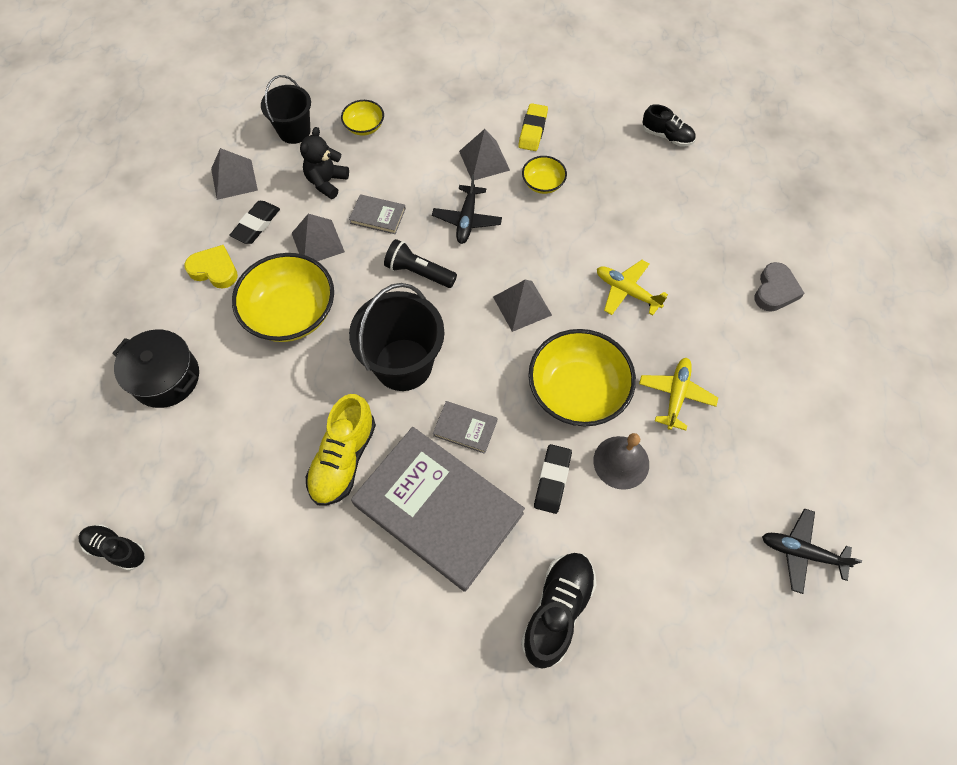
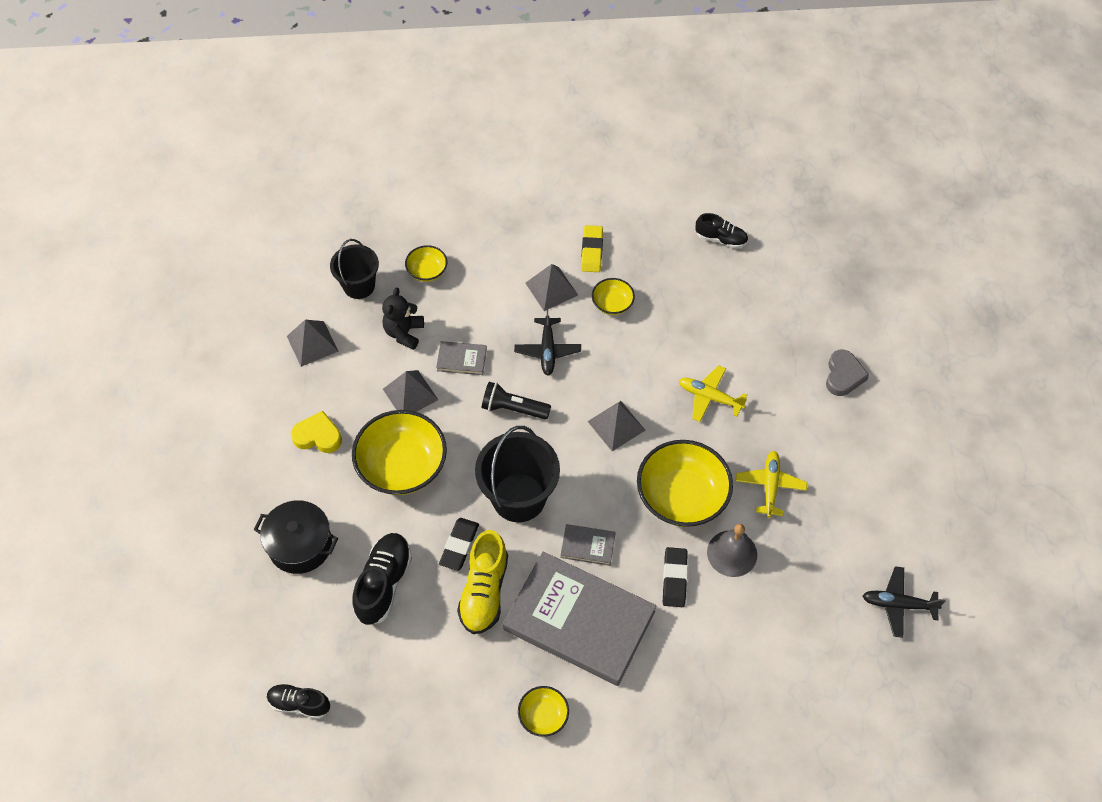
camera: 10 degrees left, 5 degrees down
black eraser [229,201,280,244] -> black eraser moved to [439,518,479,571]
black shoe [521,553,596,669] -> black shoe moved to [353,533,412,625]
none -> yellow bowl [518,686,569,737]

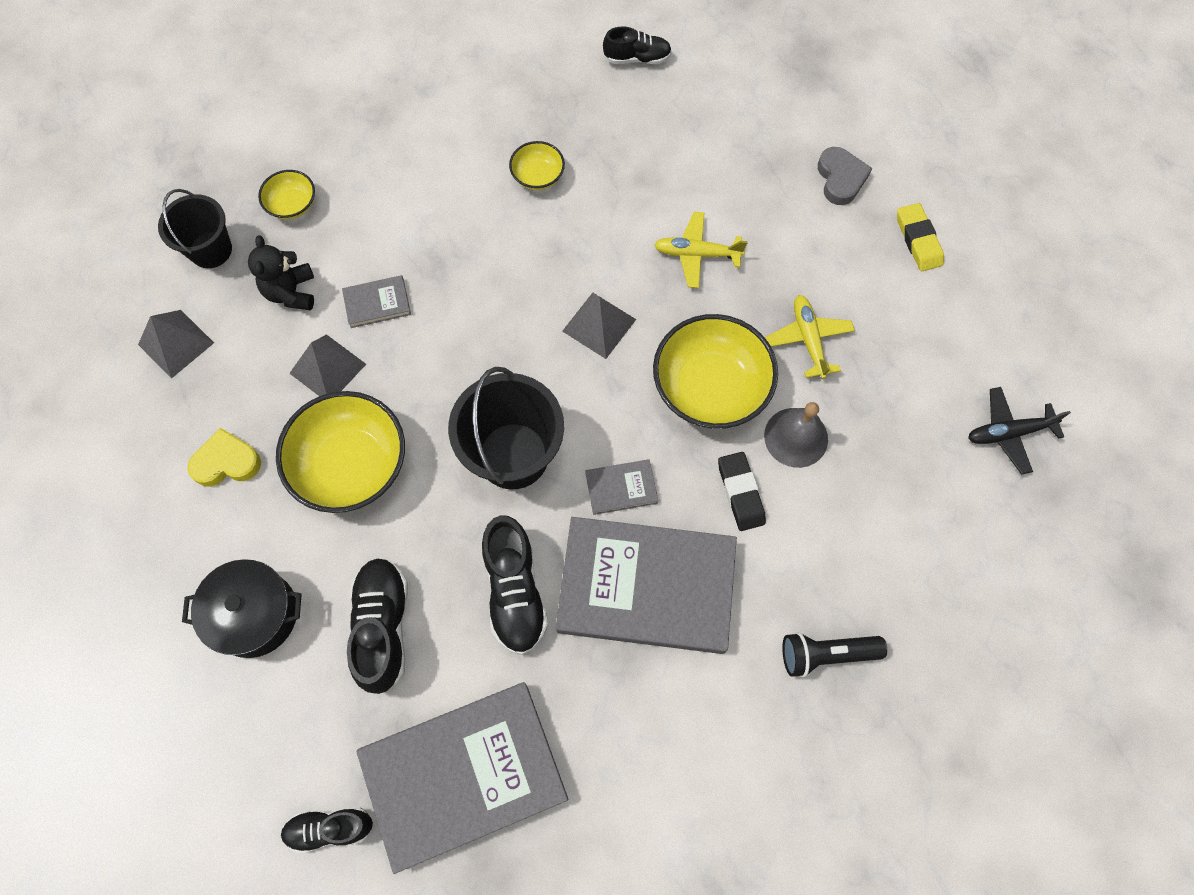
camera: 20 degrees left, 10 degrees up
black eraser [439,518,479,571] -> none
yellow shoe [457,530,508,634] -> black shoe [482,515,548,655]
black flashlight [482,382,551,420] -> black flashlight moved to [782,632,887,677]
black plane [514,308,581,375] -> none
yellow bowl [518,686,569,737] -> none
grey pyramid [526,264,578,311] -> none
yellow eraser [581,225,603,272] -> yellow eraser moved to [897,203,944,271]
none -> grey book [356,682,568,874]

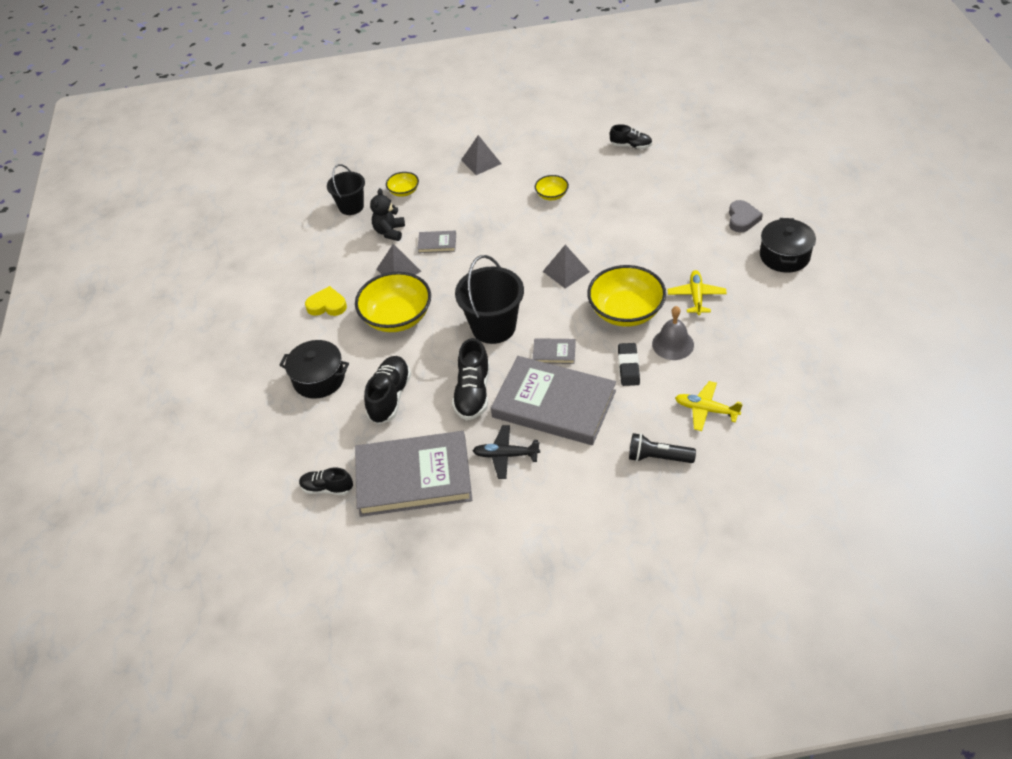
camera: 20 degrees right, 20 degrees down
grey pyramid [138,310,214,379] -> grey pyramid moved to [461,135,502,175]
yellow plane [654,212,748,288] -> yellow plane moved to [675,381,743,431]
yellow eraser [897,203,944,271] -> black pot [760,218,816,273]
black plane [968,387,1071,475] -> black plane moved to [473,425,540,479]

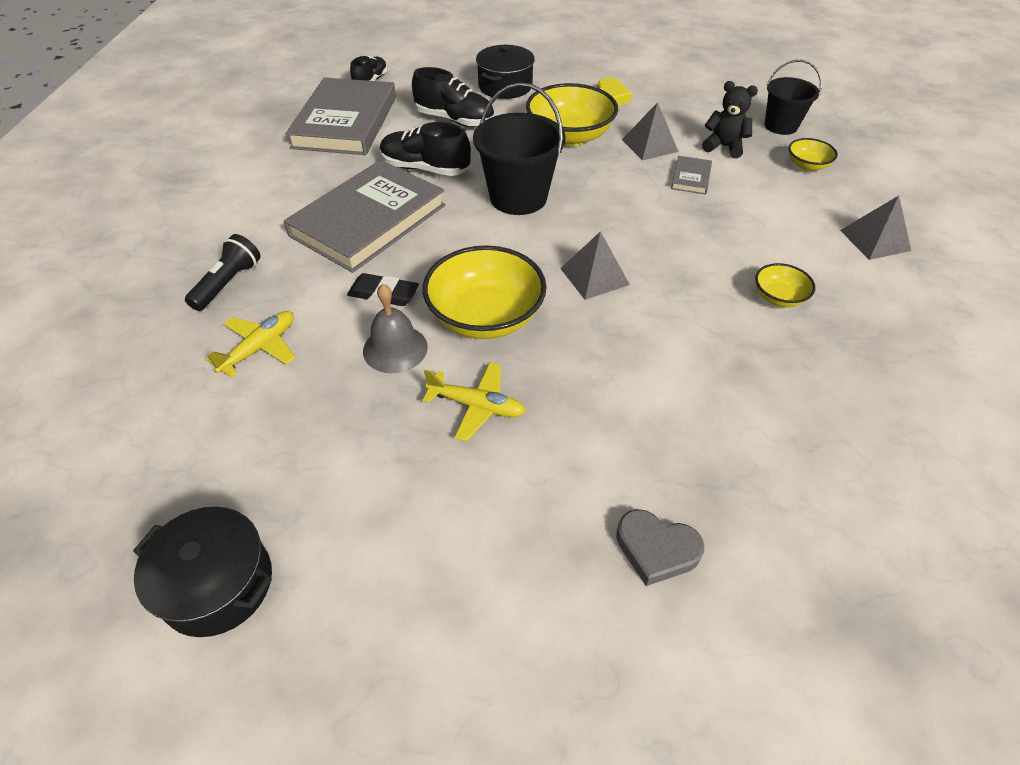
camera: 100 degrees right, 0 degrees up
black plane [473,425,540,479] -> none
grey book [533,338,576,364] -> none
black shoe [610,124,652,149] -> none
black pot [760,218,816,273] -> black pot moved to [133,506,272,637]

